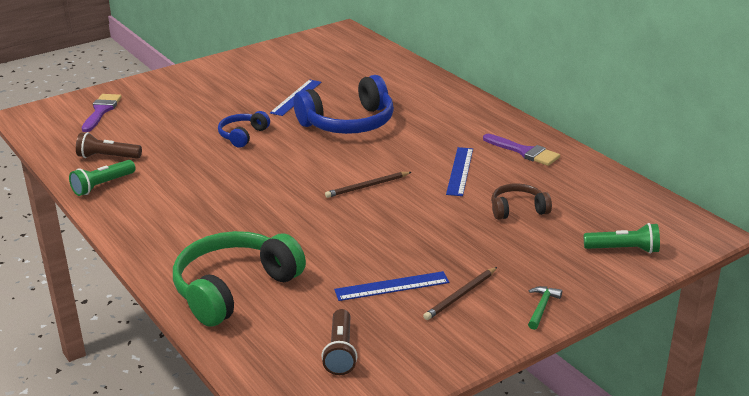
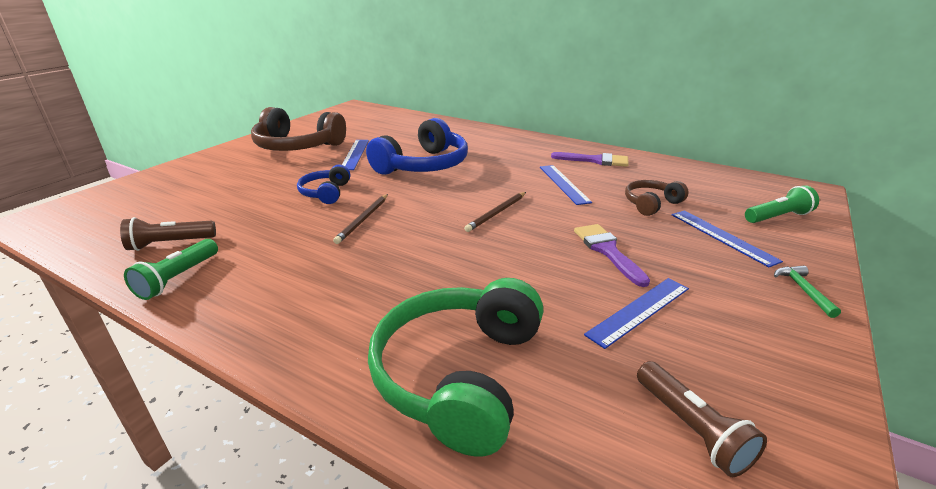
camera: 25 degrees left, 0 degrees up
purple brush [82,94,122,132] -> purple brush moved to [574,224,650,287]
brown pencil [423,267,497,320] -> brown pencil moved to [333,194,388,244]
none -> brown headphones [251,107,346,151]
none -> blue ruler [672,210,783,267]

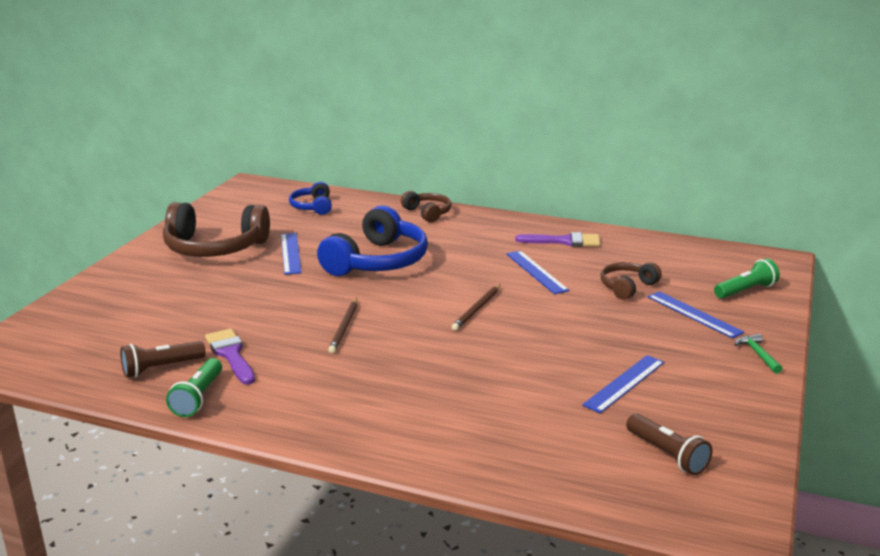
camera: 10 degrees left, 5 degrees down
blue headphones [297,165,350,204] -> blue headphones moved to [289,182,332,215]
green headphones [368,278,543,456] -> none
purple brush [574,224,650,287] -> purple brush moved to [205,329,255,385]
none -> brown headphones [401,191,452,223]

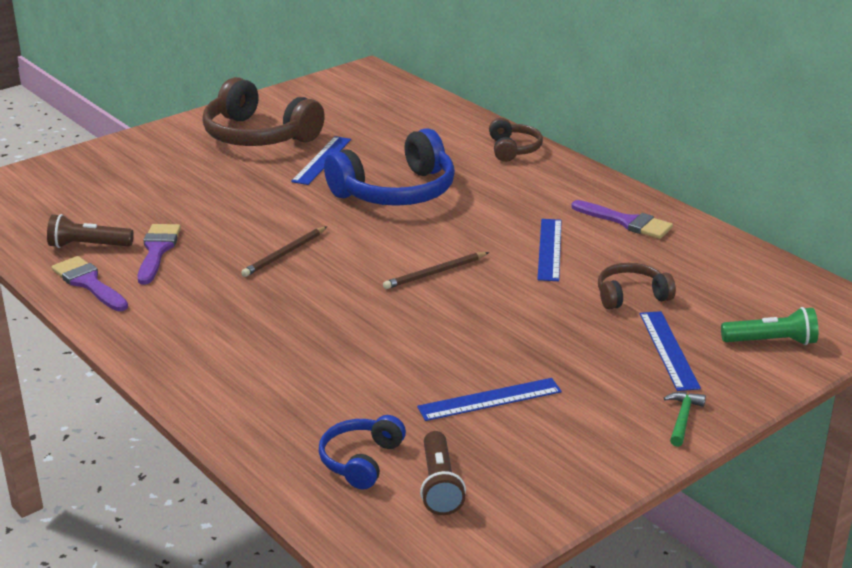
camera: 30 degrees right, 5 degrees up
green flashlight [166,358,222,417] -> purple brush [52,256,128,311]
blue headphones [289,182,332,215] -> blue headphones moved to [319,415,406,489]

